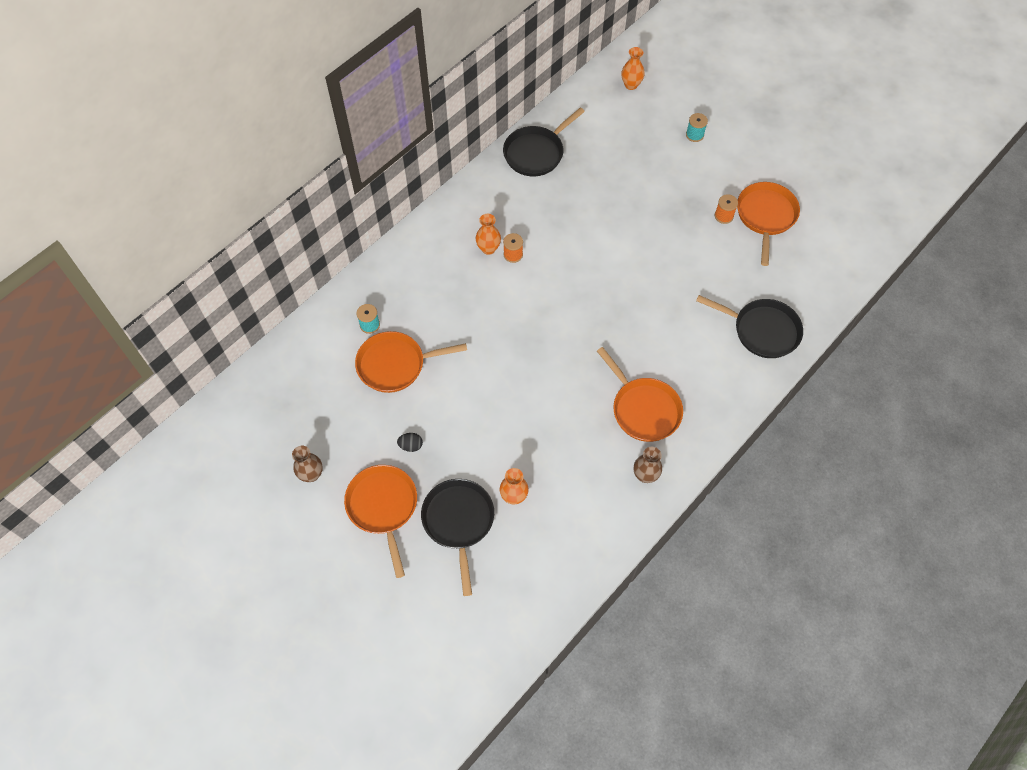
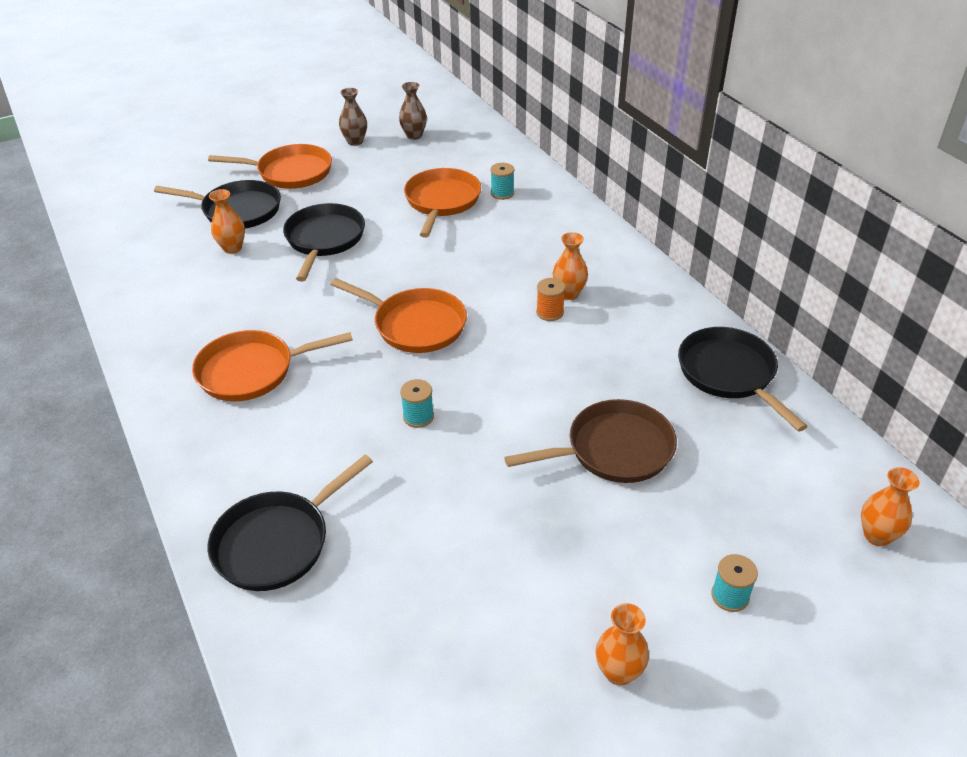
camera: 110 degrees right, 20 degrees down
black egg [397,433,423,452] -> none
brown vase [634,447,662,483] -> brown vase moved to [399,82,427,140]
orange spool [715,194,738,224] -> none
orange pan [737,182,800,266] -> orange pan moved to [331,278,467,353]
none -> black pan [283,203,365,281]
none -> turquoise spool [400,379,434,428]
none -> brown pan [504,399,677,483]
none -> orange vase [596,603,649,686]

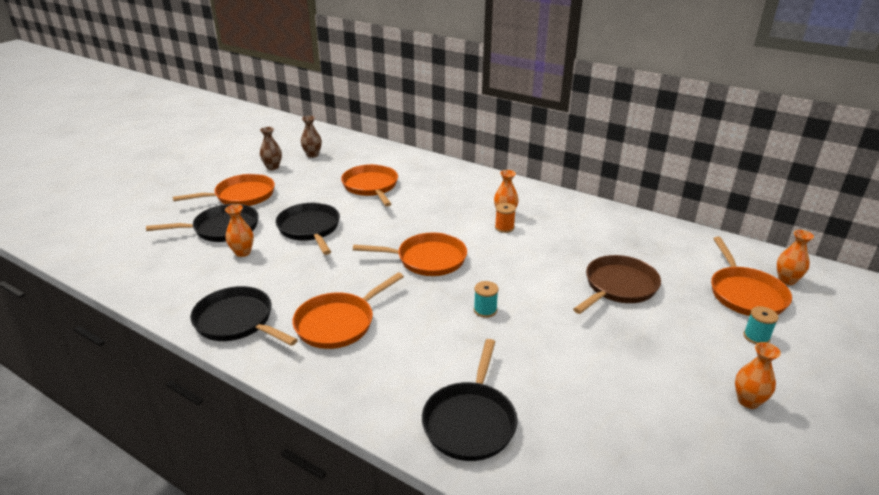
camera: 30 degrees left, 10 degrees down
turquoise spool [490,163,514,200] -> none
black pan [678,327,808,432] -> black pan moved to [190,286,298,346]
none -> orange pan [711,237,792,316]

